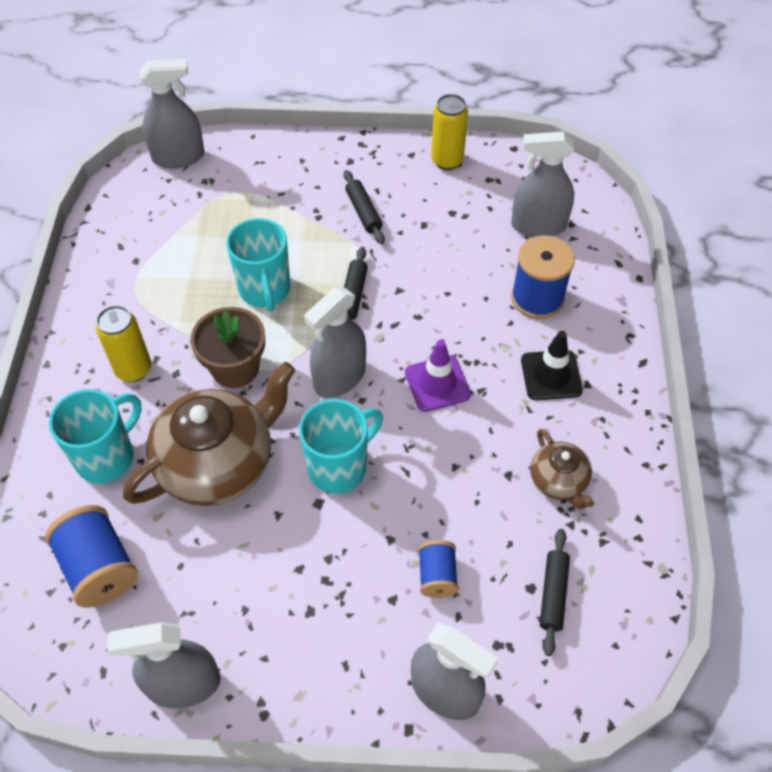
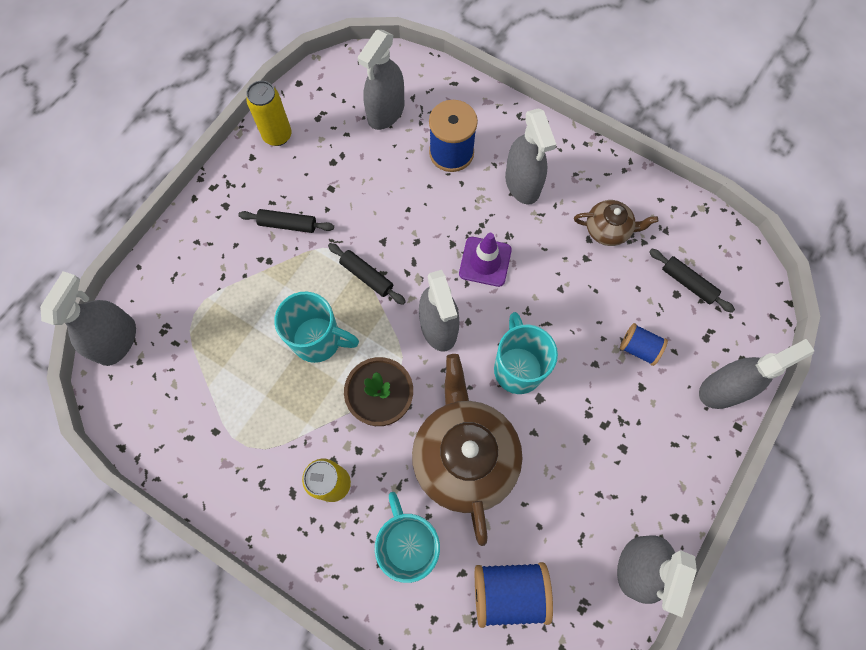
camera: 60 degrees left, 15 degrees up
black traffic cone [521,331,583,400] -> grey spray bottle [505,108,556,204]

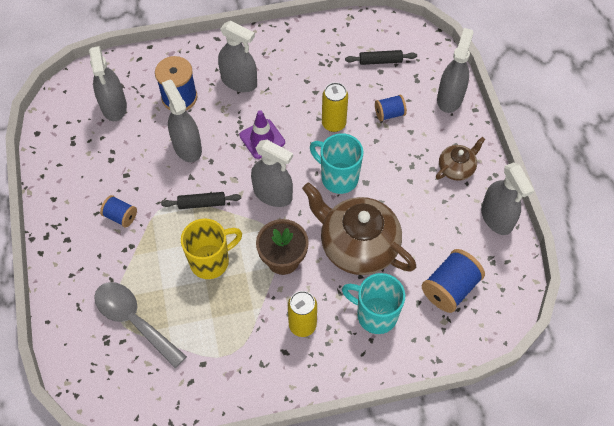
camera: 45 degrees left, 10 degrees down
grey spray bottle [40,271,136,366] -> grey spray bottle moved to [162,80,202,162]
black rolling pin [238,209,334,233] -> blue spool [100,195,137,227]
yellow can [246,81,291,146] -> yellow can moved to [322,82,348,132]
turquoise mug [274,291,359,363] -> yellow mug [181,219,242,279]
brown teapot [574,200,658,246] -> brown teapot moved to [436,137,485,181]
none -> grey spoon [94,282,187,368]

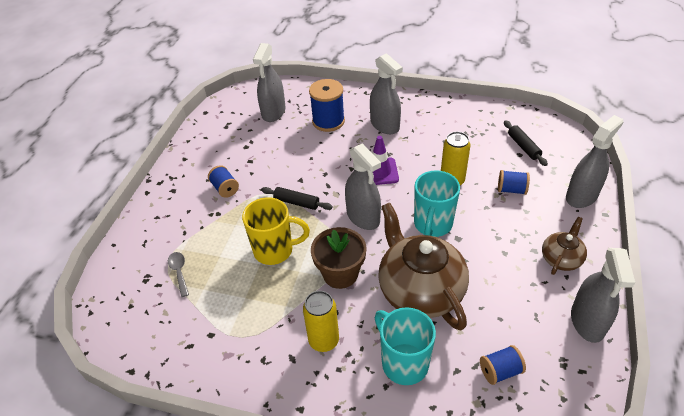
camera: 30 degrees right, 15 degrees down
grey spoon [94,282,187,368] -> grey spoon [168,252,189,297], size x0.48
grey spray bottle [162,80,202,162] -> none
turquoise mug [310,133,363,194] -> turquoise mug turned 135 degrees counterclockwise [414,170,460,237]
black rolling pin [345,50,417,65] -> black rolling pin turned 45 degrees clockwise [504,120,548,166]
blue spool [422,249,485,313] -> blue spool [480,345,526,385], size x0.59
brown teapot [436,137,485,181] -> brown teapot turned 45 degrees counterclockwise [542,217,587,275]

